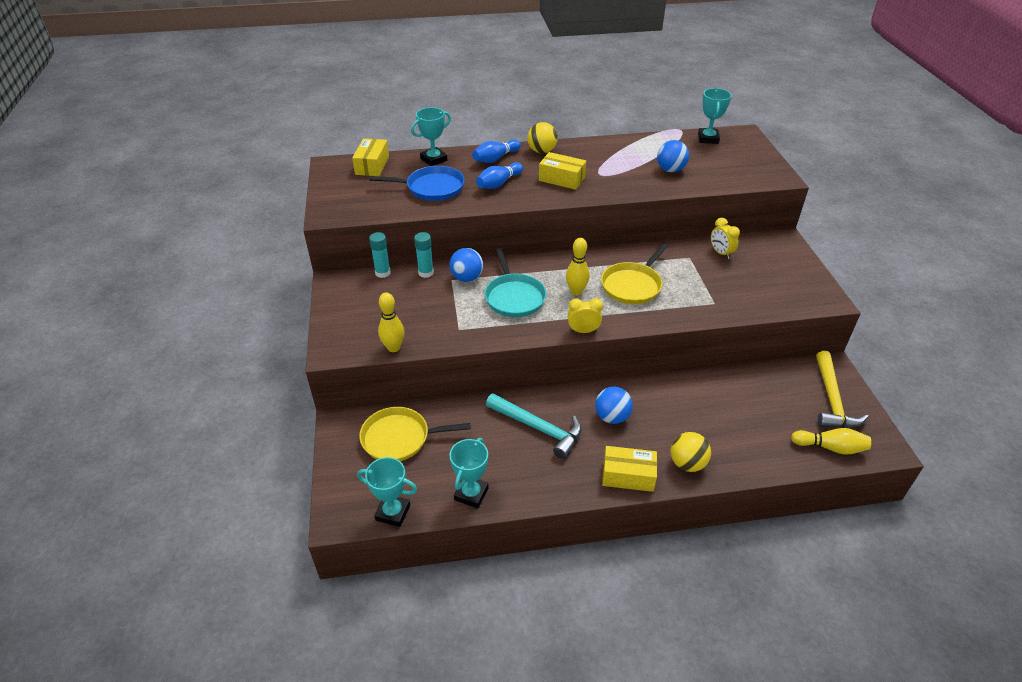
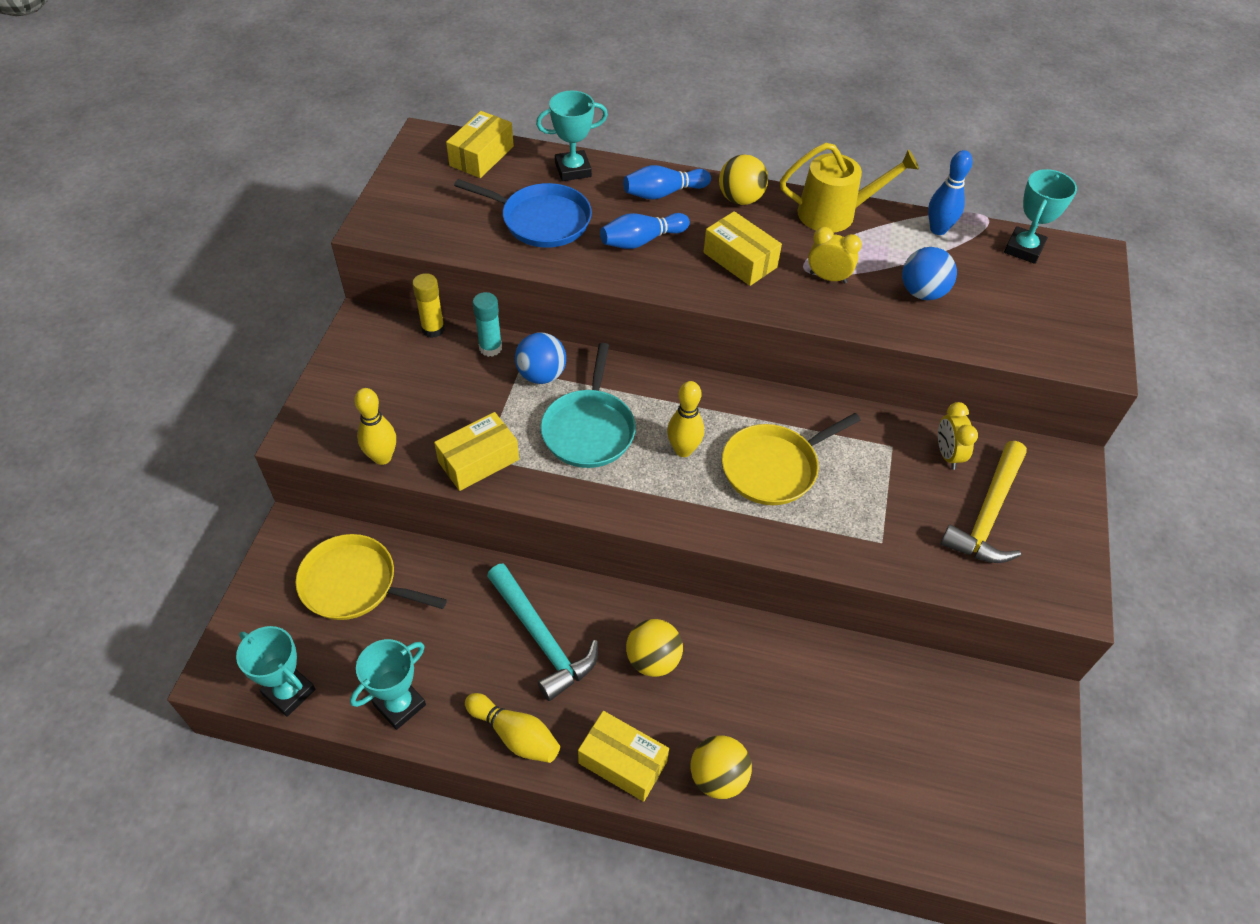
camera: 20 degrees right, 10 degrees up
turquoise glue stick [369,232,391,278] -> yellow glue stick [412,273,445,338]
yellow clock [568,298,603,333] -> yellow clock moved to [808,227,862,284]
blue ball [595,387,633,424] -> yellow ball [626,619,683,677]
yellow bowling pin [791,428,871,455] -> yellow bowling pin moved to [465,693,560,763]
yellow hammer [816,351,868,428] -> yellow hammer moved to [940,441,1027,563]
none -> yellow box [434,412,519,491]
none -> yellow watering can [780,143,919,233]
none -> blue bowling pin [928,150,973,235]

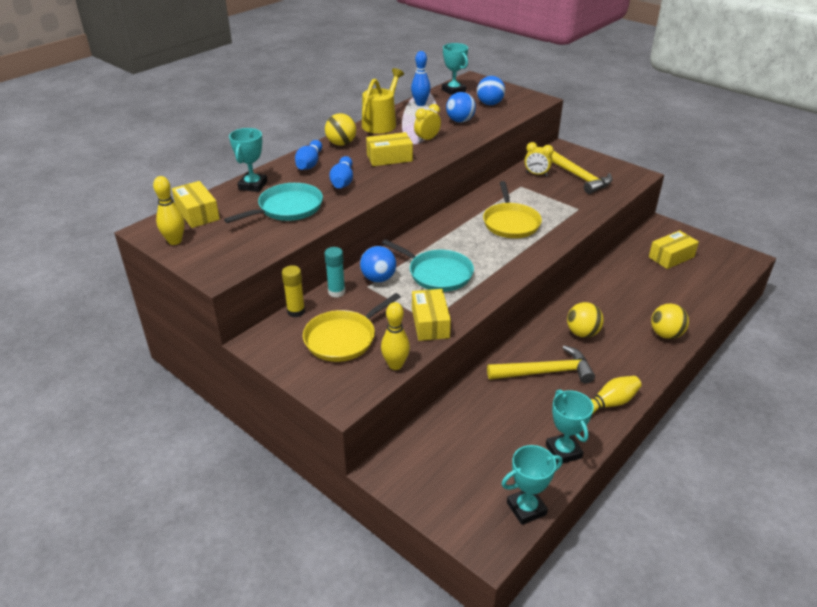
camera: 60 degrees left, 15 degrees down
yellow pan [296,534,447,620] -> yellow pan moved to [303,293,401,362]
blue pan [454,179,592,248] -> turquoise pan [224,183,323,223]
turquoise hammer [487,563,598,701] -> yellow hammer [487,345,595,384]
yellow box [578,711,669,802] -> yellow box moved to [649,230,699,269]
yellow bowling pin [667,381,704,457] -> yellow bowling pin moved to [153,176,185,245]
none -> blue ball [477,76,505,105]

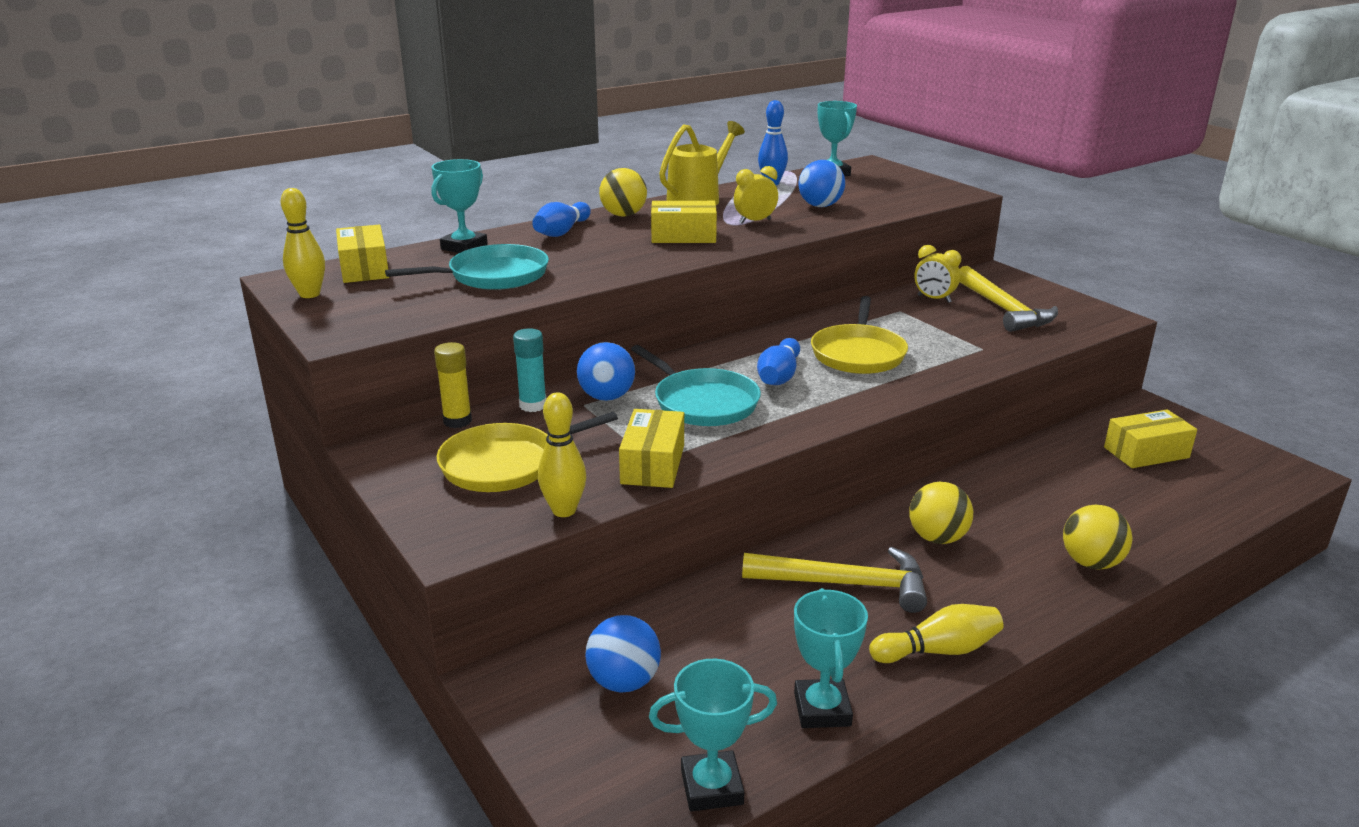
camera: 15 degrees right, 10 degrees down
blue bowling pin [329,156,353,188] -> blue bowling pin moved to [757,338,800,385]
blue ball [477,76,505,105] -> blue ball moved to [585,615,661,692]

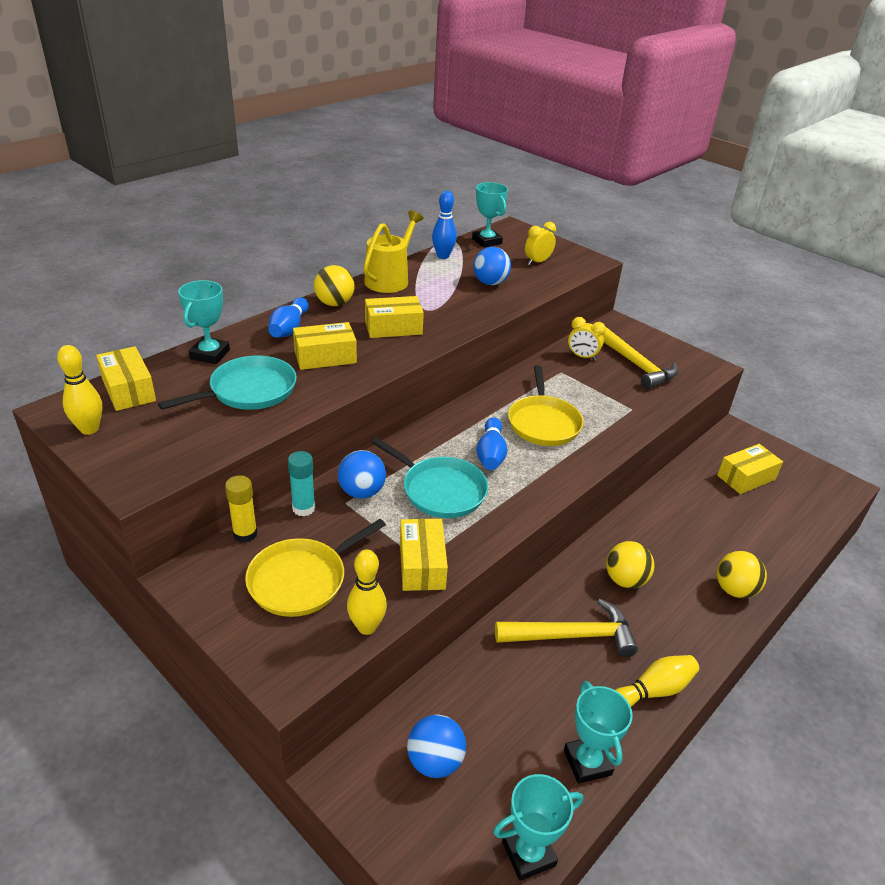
camera: 15 degrees left, 10 degrees up
yellow clock [734,166,778,224] -> yellow clock moved to [525,222,556,265]
none -> yellow box [293,322,357,370]

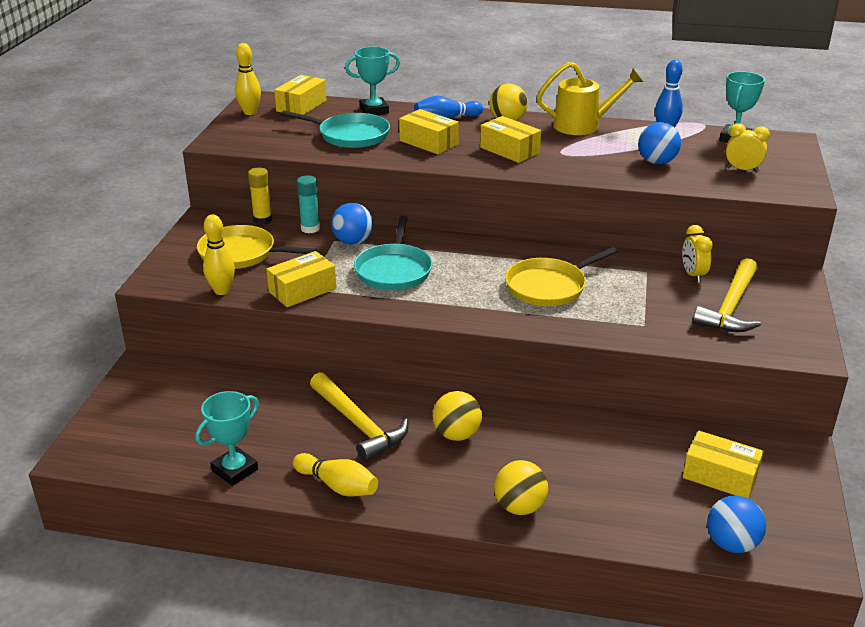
camera: 60 degrees right, 5 degrees down
blue ball [407,715,466,778] -> blue ball moved to [707,496,766,553]
blue bowling pin [477,417,507,470] -> none
turquoise trophy [493,774,583,881] -> none

